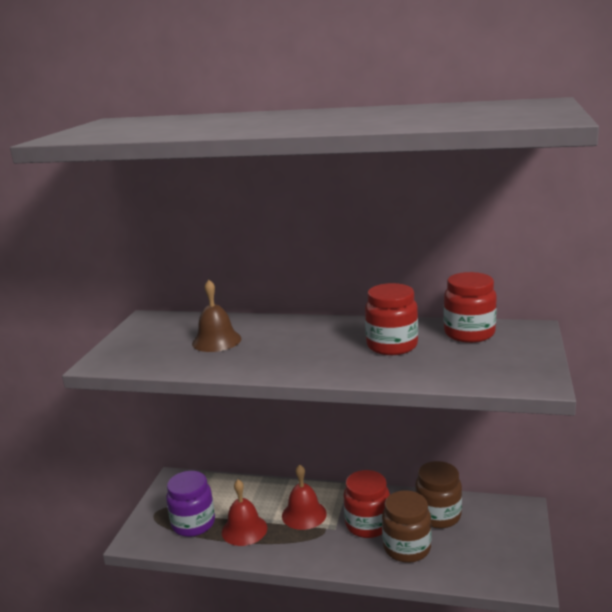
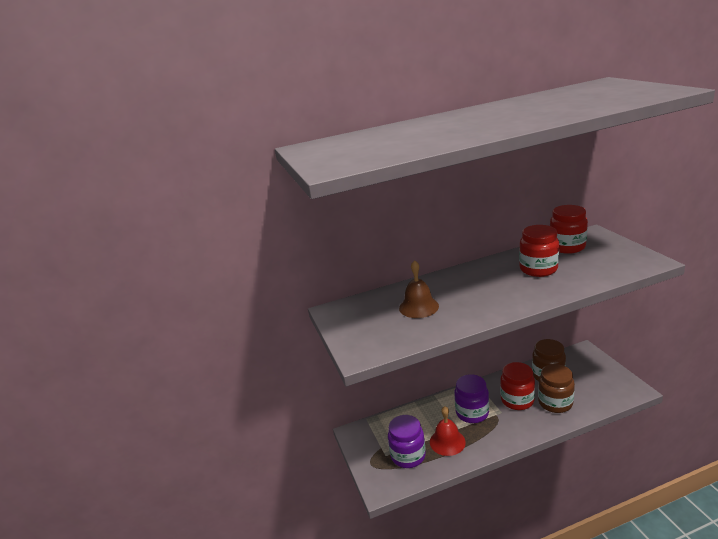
camera: 30 degrees left, 5 degrees up
red bell [282,465,327,530] -> purple jar [454,374,489,423]

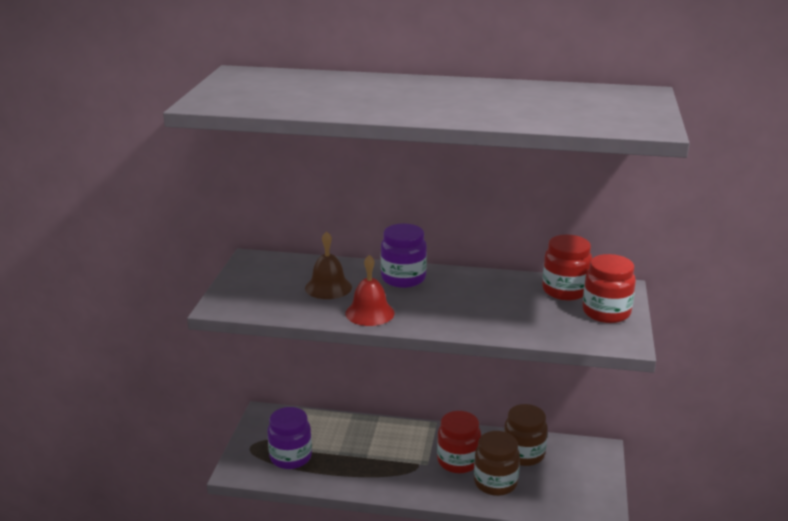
camera: 25 degrees right, 0 degrees up
red bell [430,406,466,456] -> red bell moved to [345,255,395,326]
purple jar [454,374,489,423] -> purple jar moved to [381,223,427,288]
red jar [519,225,559,277] -> red jar moved to [583,254,636,323]

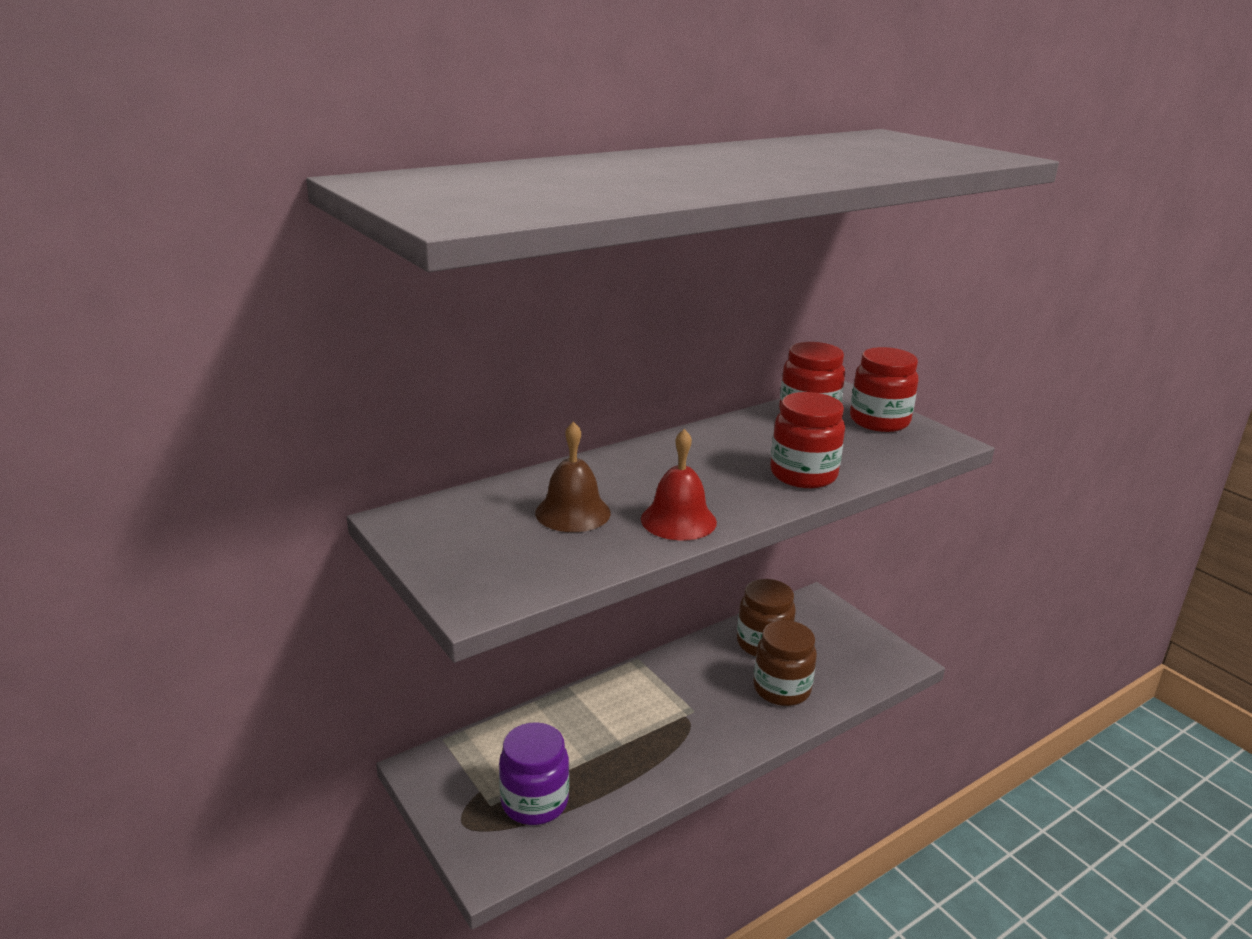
camera: 45 degrees left, 0 degrees up
purple jar [381,223,427,288] -> none
red jar [437,411,481,473] -> red jar moved to [770,392,845,488]

